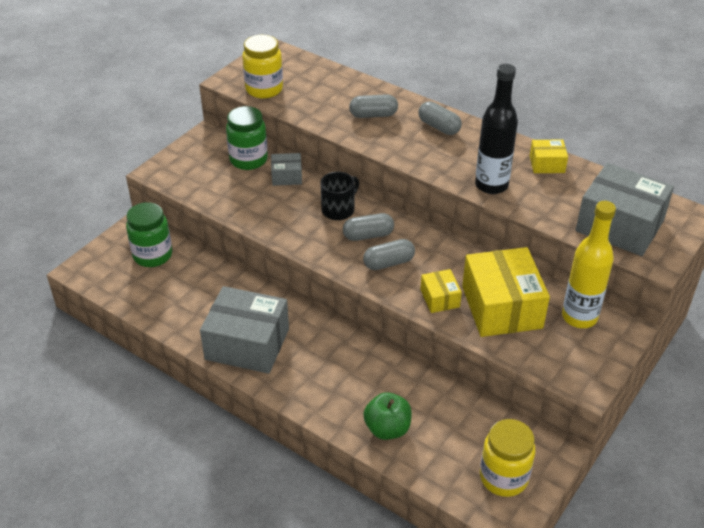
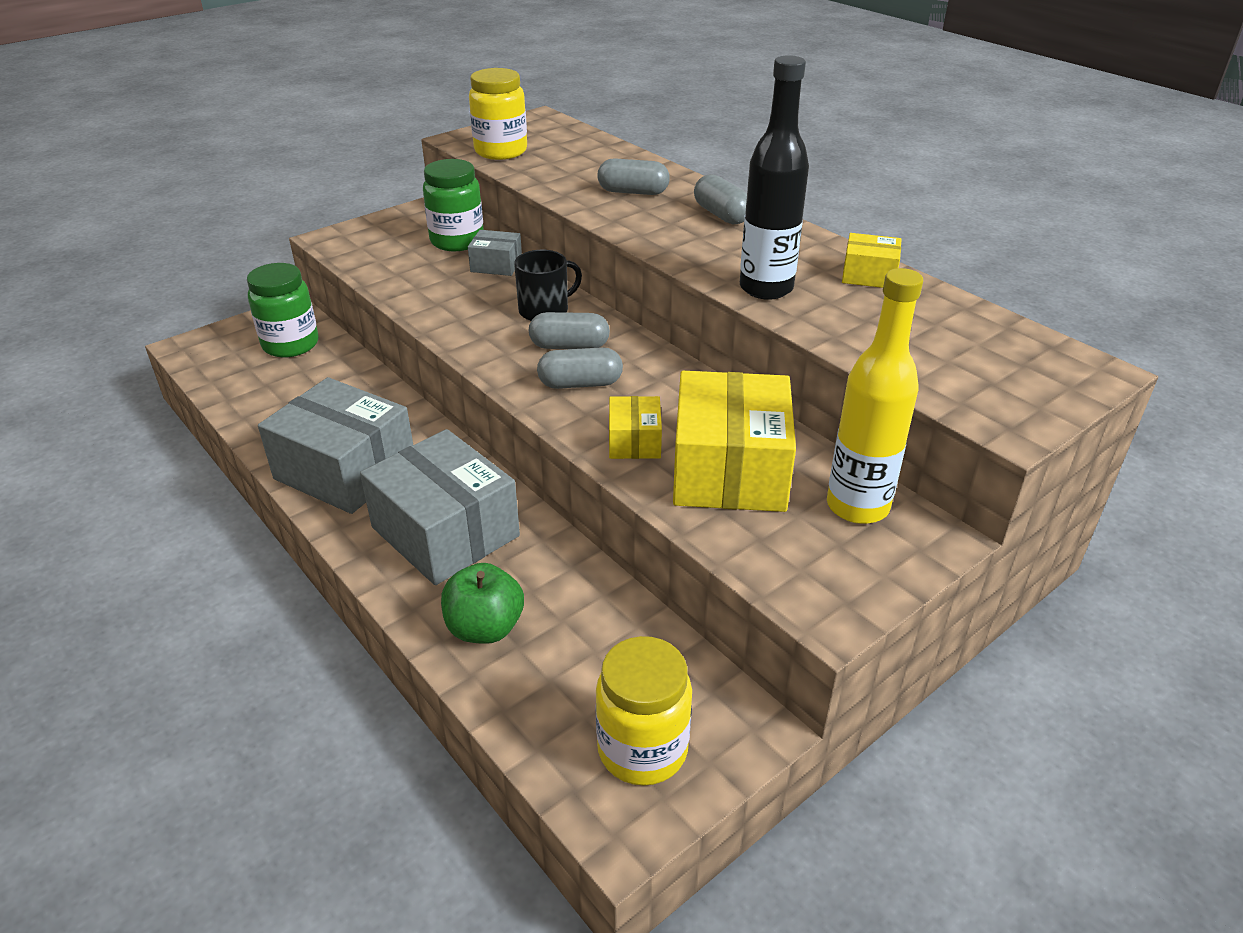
camera: 15 degrees right, 5 degrees down
grey box [576,163,674,256] -> grey box moved to [360,429,520,585]

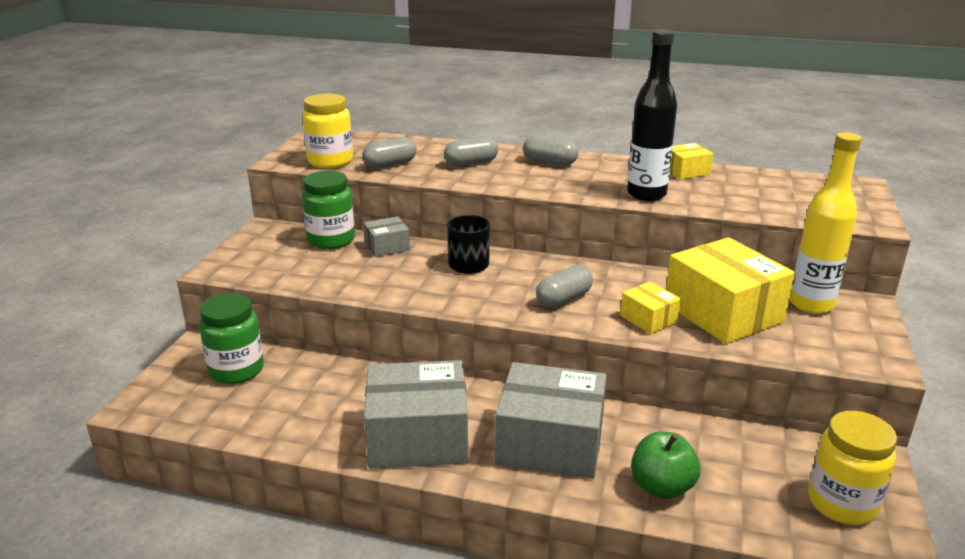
camera: 35 degrees left, 10 degrees down
grey capsule [529,312,610,349] -> grey capsule moved to [362,137,416,169]

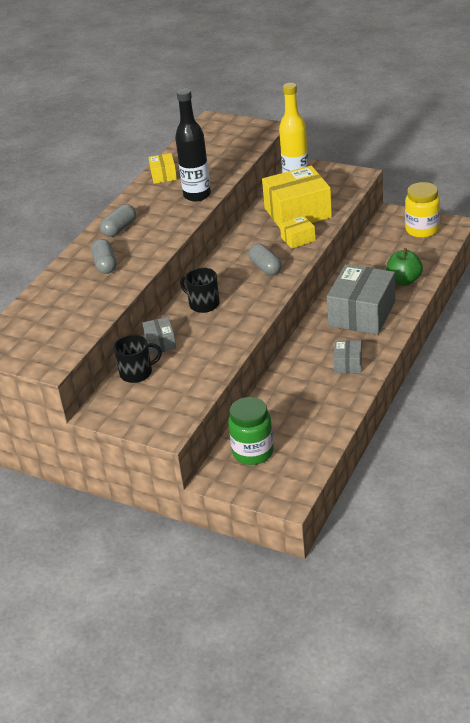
camera: 75 degrees left, 10 degrees up
yellow jar [302,94,353,168] -> none
green jar [302,171,355,249] -> black mug [114,334,162,383]
grey capsule [362,137,416,169] -> none
grey box [364,360,468,469] -> grey box [334,340,362,373], size x0.48

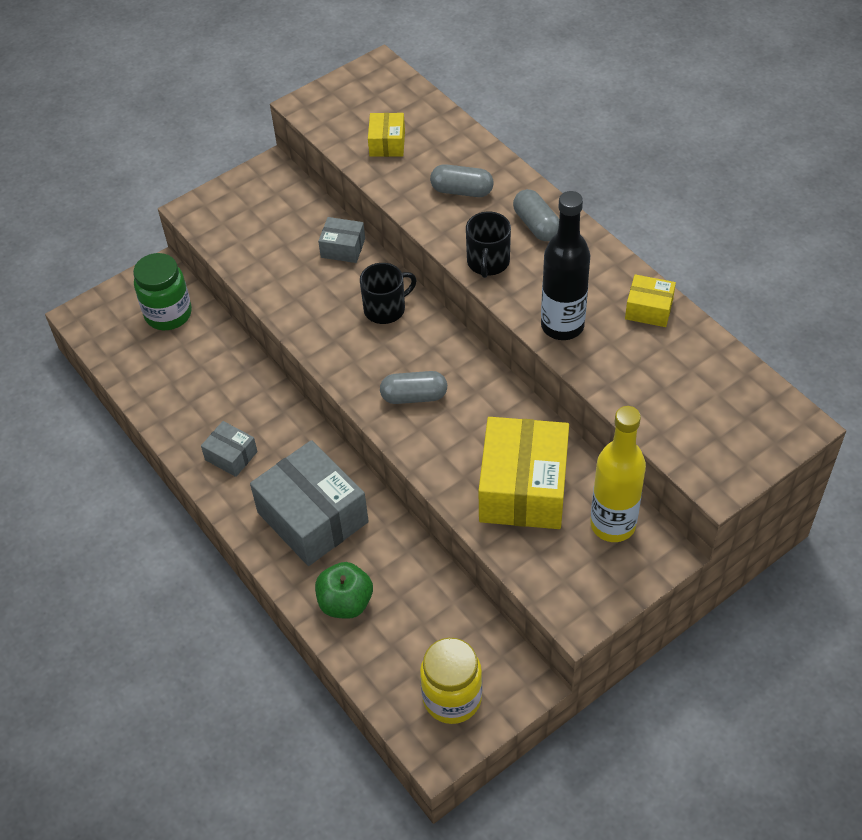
camera: 115 degrees right, 15 degrees up
black mug [114,334,162,383] -> black mug moved to [466,212,511,278]
yellow box [280,215,316,249] -> yellow box moved to [368,113,405,157]

